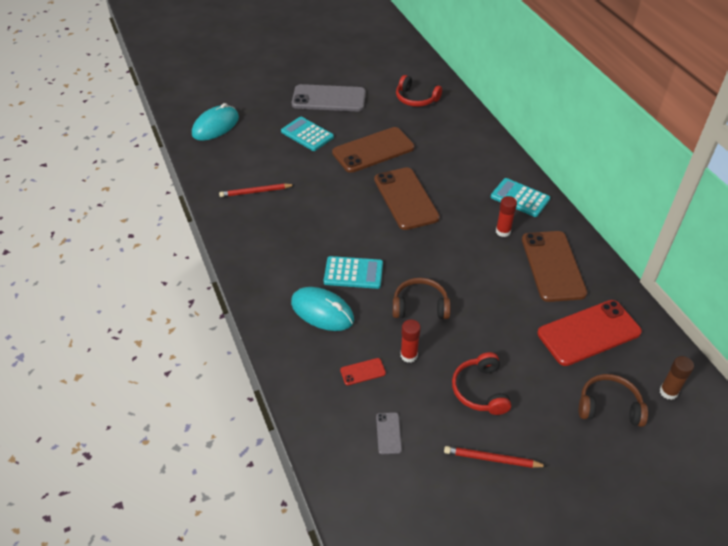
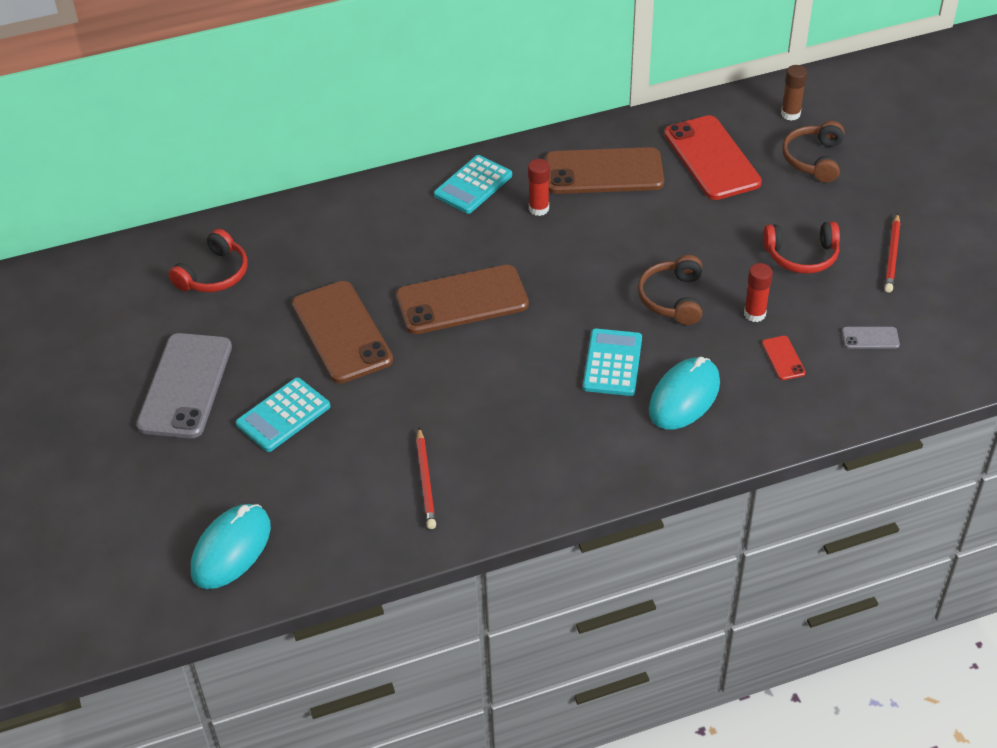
camera: 85 degrees left, 0 degrees up
turquoise mouse [192,103,239,141] -> turquoise mouse turned 75 degrees clockwise [191,504,271,589]

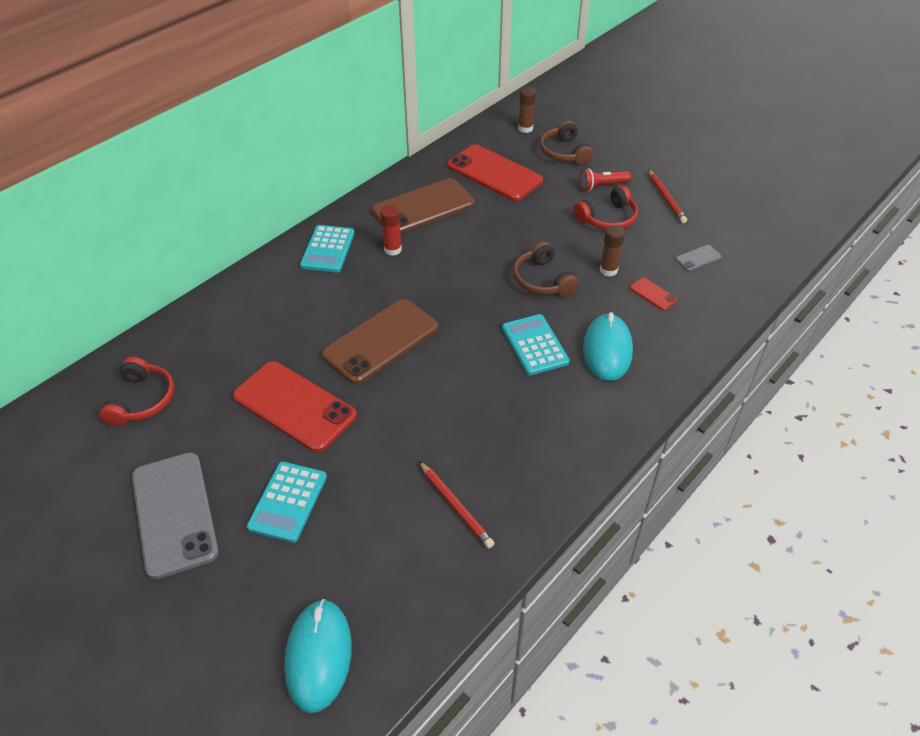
camera: 30 degrees left, 0 degrees up
brown phone [292,281,393,383] -> red phone [233,361,357,452]
red glue stick [744,263,773,322] -> brown glue stick [600,225,625,276]
none -> red flashlight [579,169,631,191]

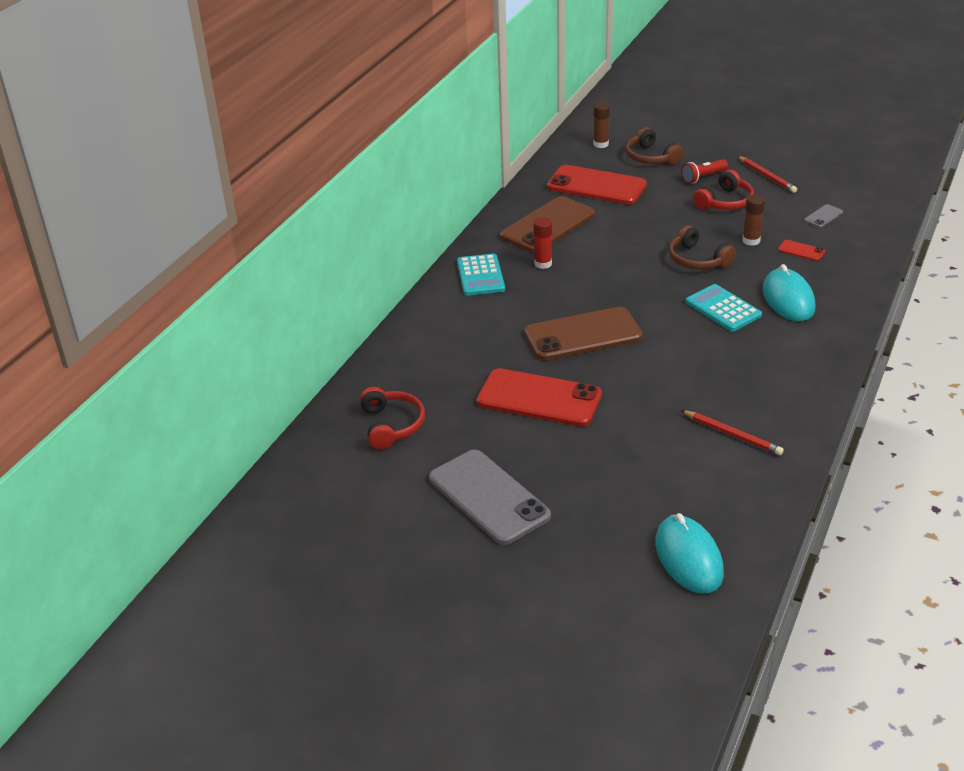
camera: 15 degrees left, 10 degrees down
turquoise calculator [247,462,327,543] -> none
brown phone [322,299,438,384] -> brown phone turned 45 degrees clockwise [524,307,643,360]

